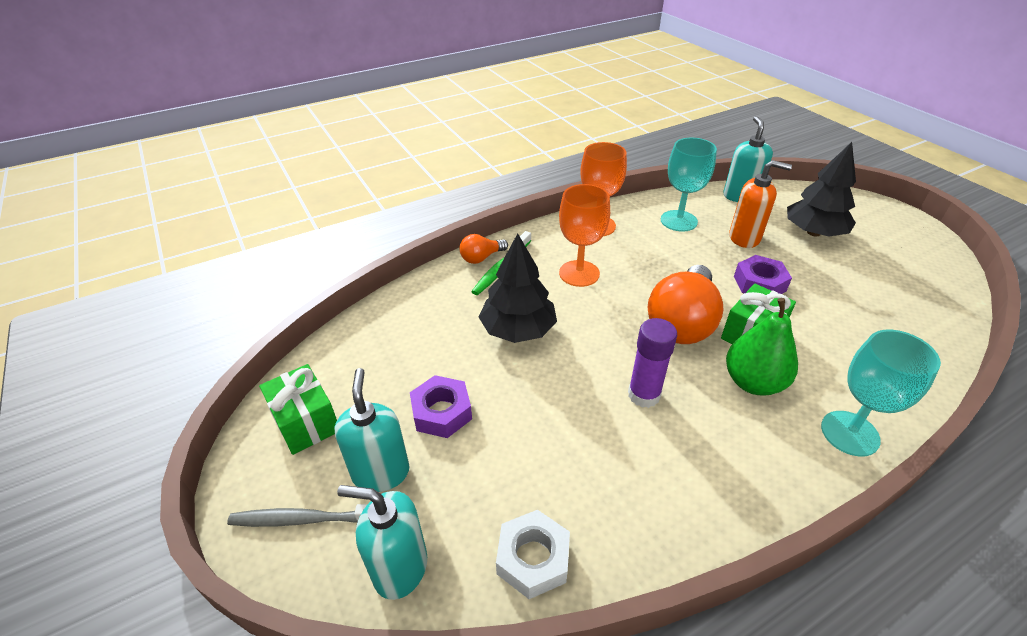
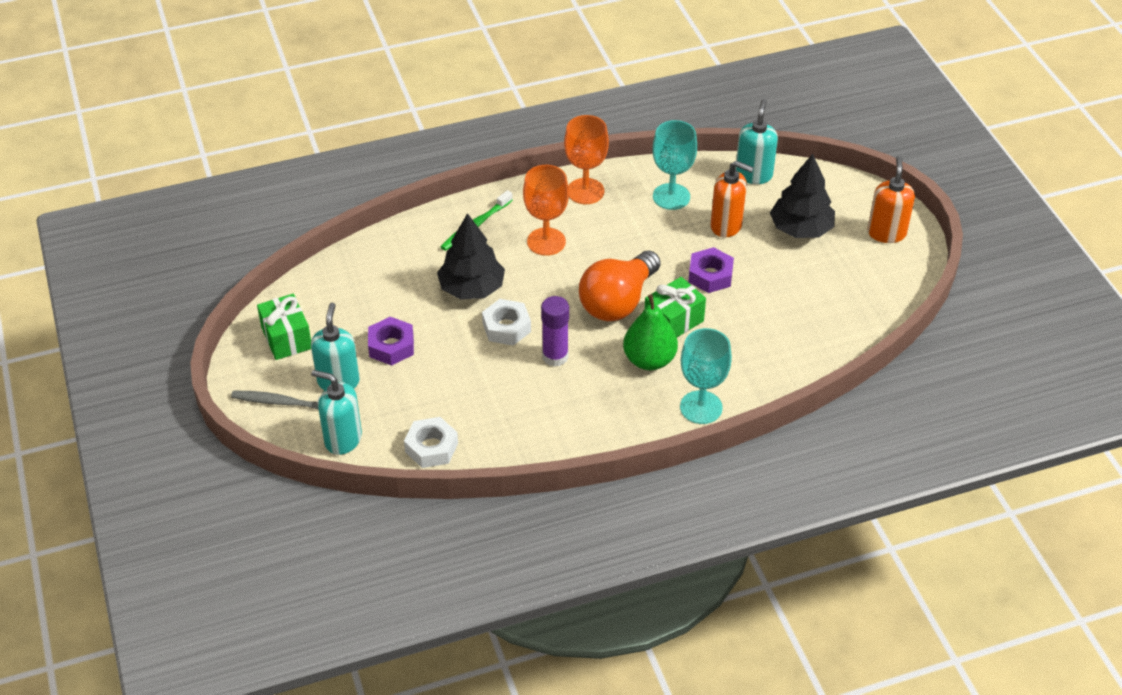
camera: 10 degrees right, 5 degrees up
orange light bulb [459,234,508,264] -> none
none -> white nut [482,299,531,346]
none -> orange soap dispenser [867,156,915,243]

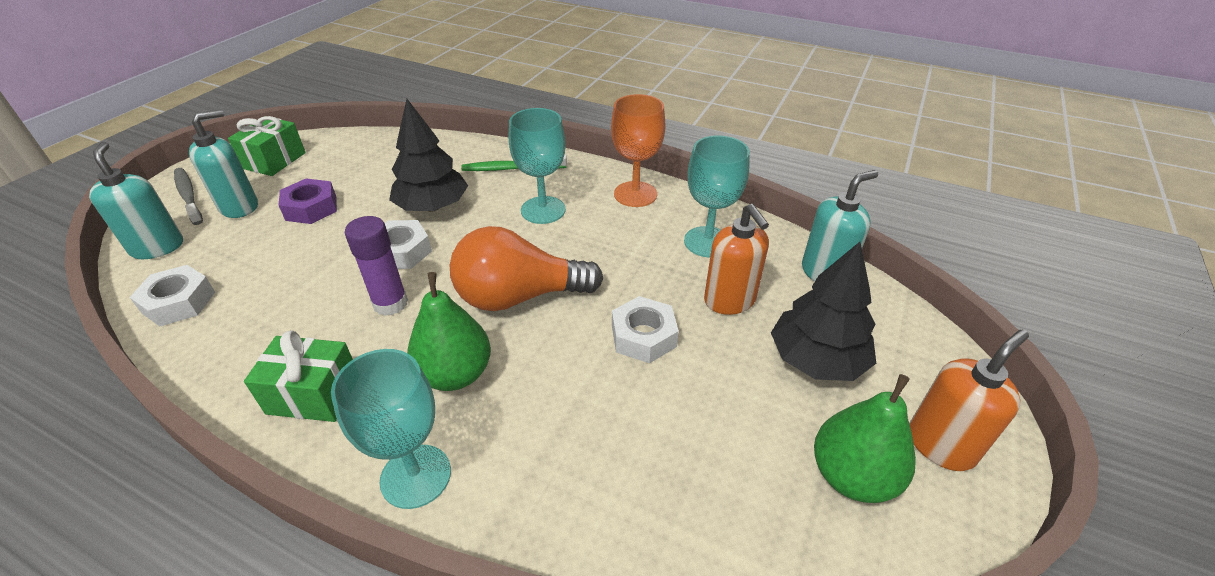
camera: 45 degrees right, 5 degrees down
orange goblet [523,165,569,256] -> turquoise goblet [509,108,566,224]
green gift [645,277,706,337] -> green gift moved to [244,330,353,422]
purple nut [688,247,734,293] -> white nut [612,296,679,363]
none -> green pear [814,374,916,503]

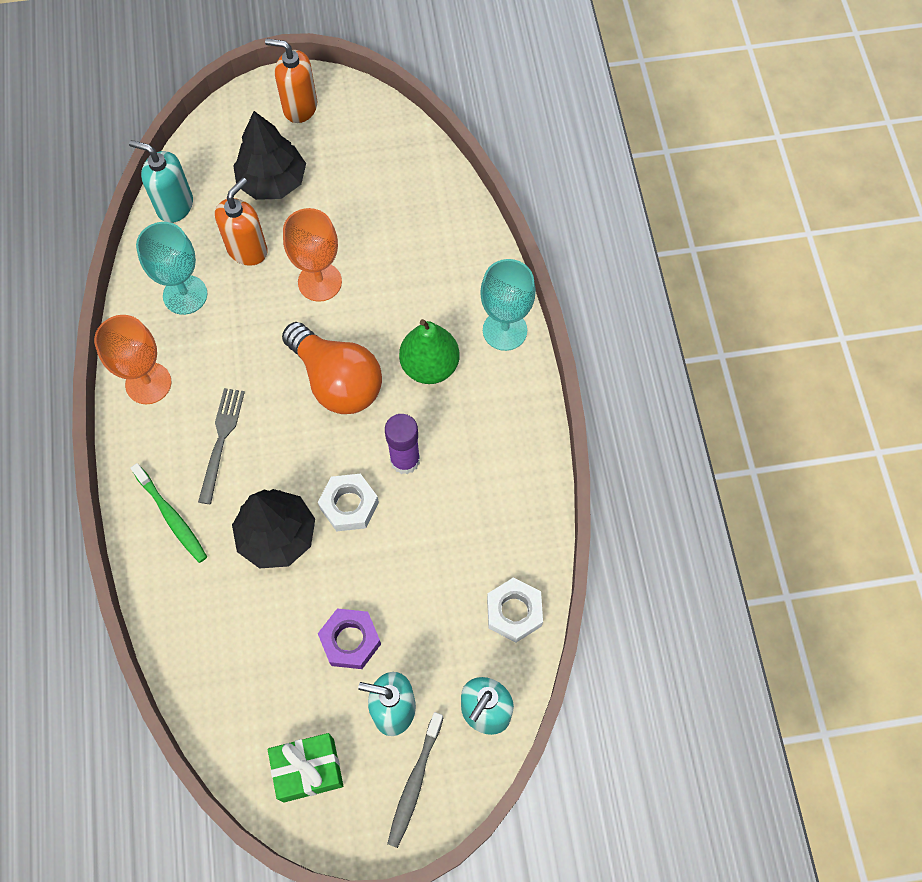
camera: 125 degrees left, 25 degrees up
green gift [244,330,353,422] -> none
turquoise goblet [509,108,566,224] -> grey fork [198,388,245,504]
white nut [612,296,679,363] -> orange goblet [283,208,342,302]
green pear [814,374,916,503] -> none

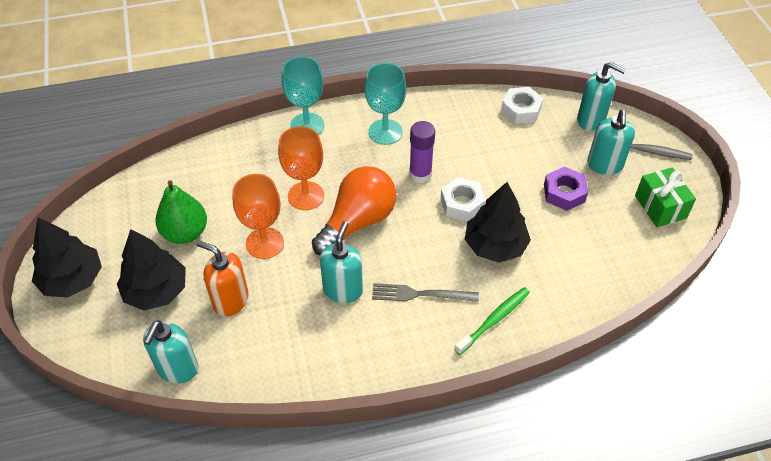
camera: 95 degrees left, 15 degrees down
orange goblet [94,315,171,404] -> orange goblet moved to [278,126,324,210]
turquoise goblet [136,222,207,315] -> turquoise goblet moved to [365,63,406,145]
orange soap dispenser [265,38,317,123] -> black tree [32,217,102,298]
green pear [399,319,460,384] -> green pear moved to [156,180,207,244]
none -> turquoise soap dispenser [320,221,363,303]

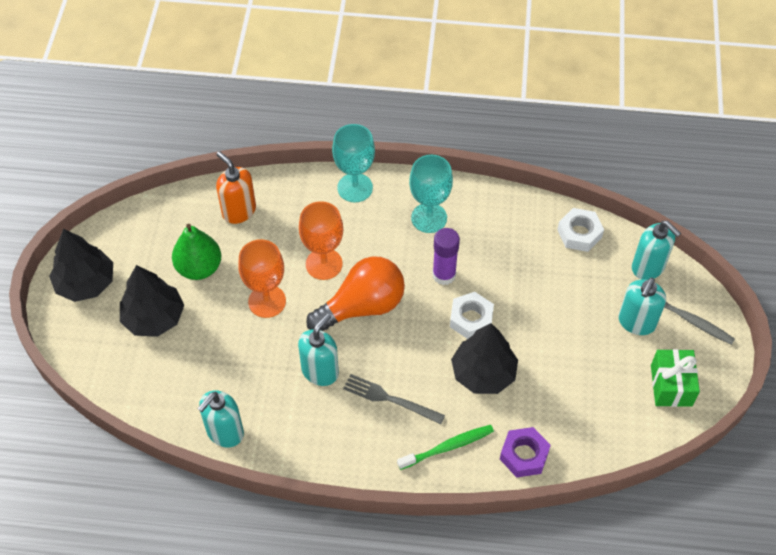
camera: 20 degrees right, 5 degrees up
turquoise soap dispenser [143,320,199,383] -> turquoise soap dispenser moved to [197,390,244,447]
orange soap dispenser [196,241,249,317] -> orange soap dispenser moved to [216,151,256,224]
purple nut [544,167,588,211] -> purple nut moved to [500,427,551,478]

